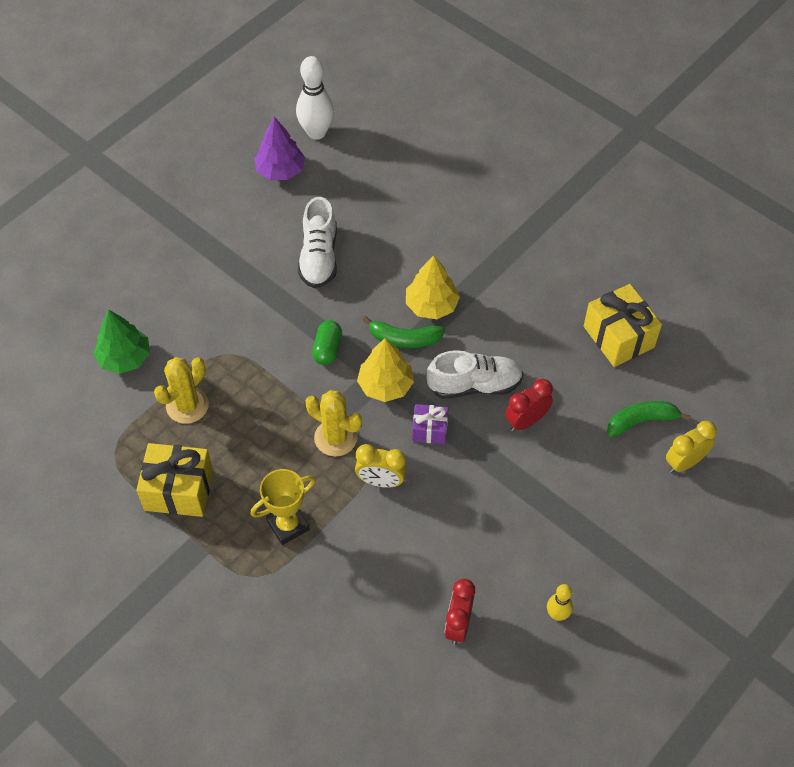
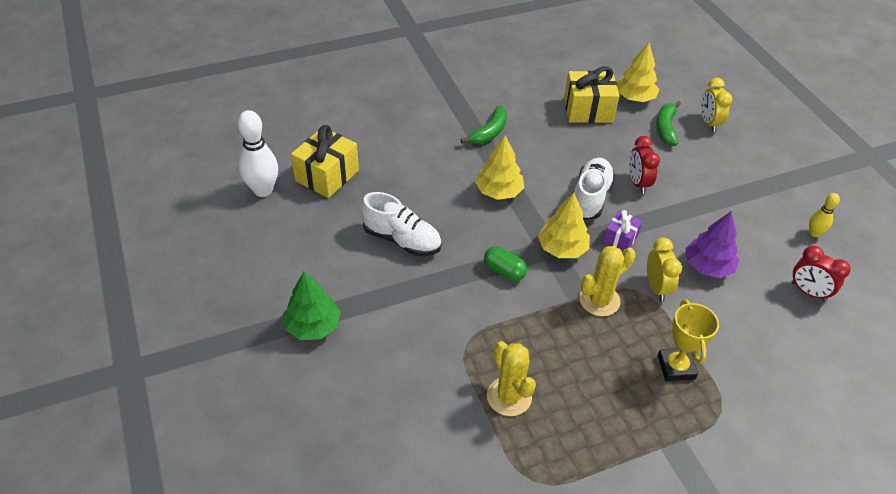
camera: 65 degrees left, 10 degrees down
green tree [93,309,150,374] -> green tree moved to [283,271,341,340]
yellow gift [136,443,213,517] -> yellow gift moved to [291,125,359,198]
purple tree [254,117,305,180] -> purple tree moved to [685,211,739,278]
yellow clock [355,444,407,488] -> yellow clock turned 45 degrees counterclockwise [647,238,682,301]
green banana [363,316,445,348] -> green banana moved to [460,106,507,144]
none -> yellow tree [617,43,659,102]

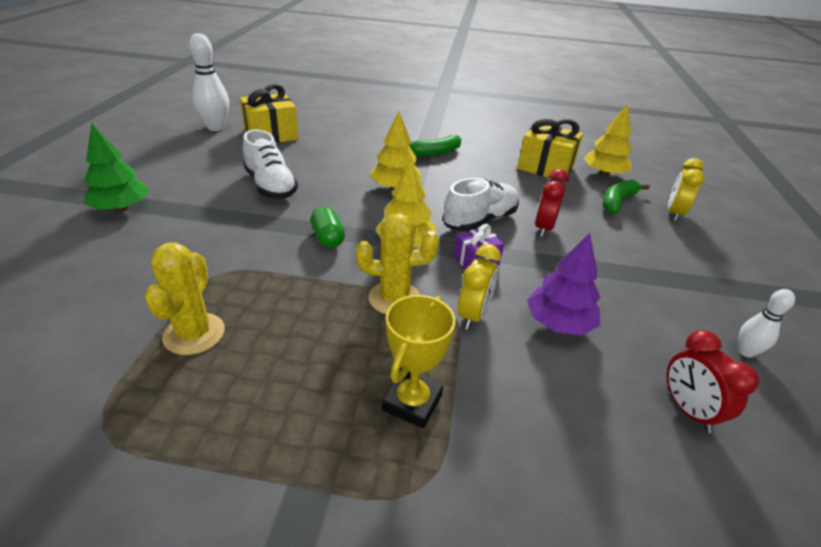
camera: 30 degrees right, 10 degrees down
yellow bowling pin [809,193,840,237] -> white bowling pin [738,289,795,358]

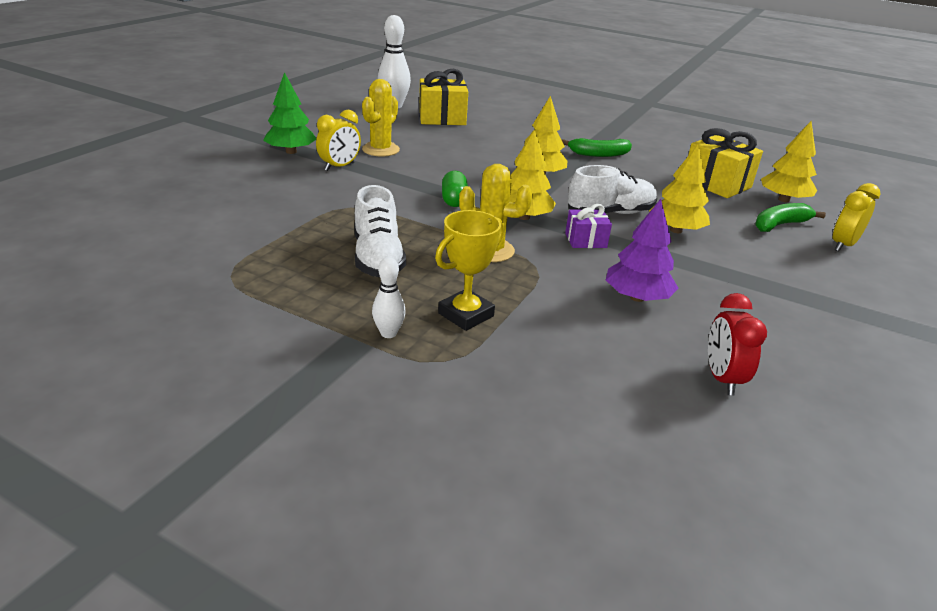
camera: 20 degrees right, 5 degrees down
yellow cactus [145,242,225,355] -> yellow cactus moved to [362,79,400,157]
white shoe [243,129,298,199] -> white shoe moved to [354,185,406,277]
yellow clock [458,244,501,330] -> yellow clock moved to [316,110,361,171]
red clock [535,169,569,237] -> yellow tree [649,143,710,233]
white bowling pin [738,289,795,358] -> white bowling pin moved to [372,257,406,338]

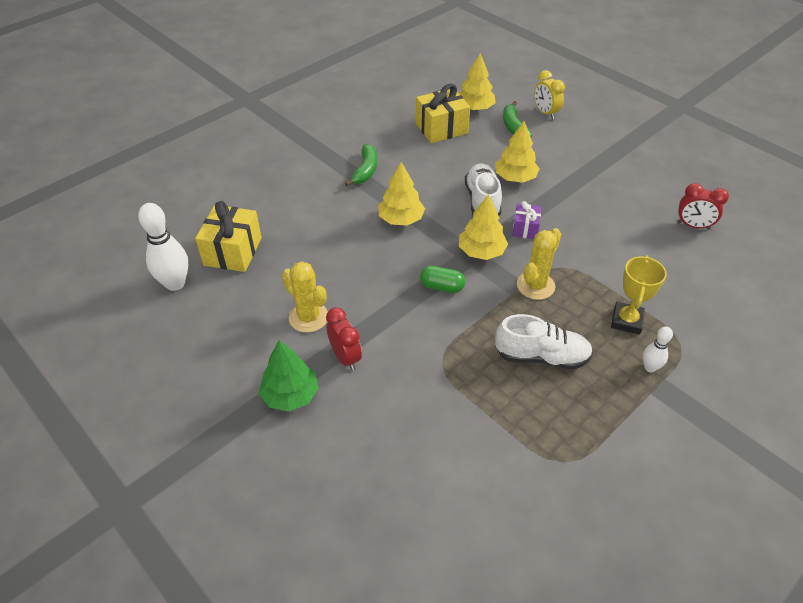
camera: 70 degrees left, 15 degrees up
yellow clock [316,110,361,171] -> red clock [326,307,362,371]
yellow trophy [435,210,505,331] -> yellow trophy turned 45 degrees clockwise [611,255,667,335]
purple tree [606,199,678,302] -> none

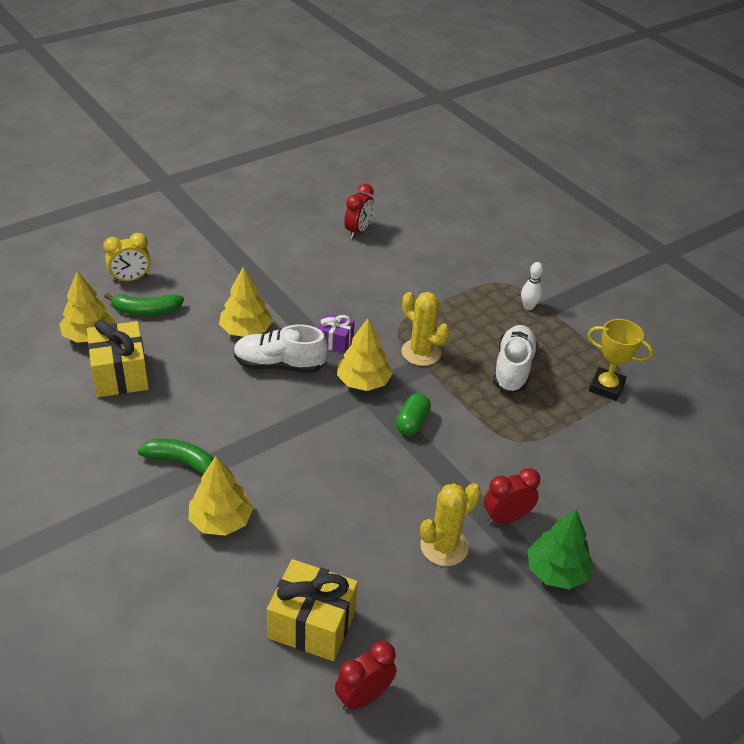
camera: 85 degrees left, 5 degrees down
white bowling pin [138,203,189,291] -> red clock [335,641,396,711]
yellow tree [378,162,425,226] -> yellow tree moved to [189,456,253,536]
yellow trophy [611,255,667,335] -> yellow trophy moved to [587,319,653,401]

